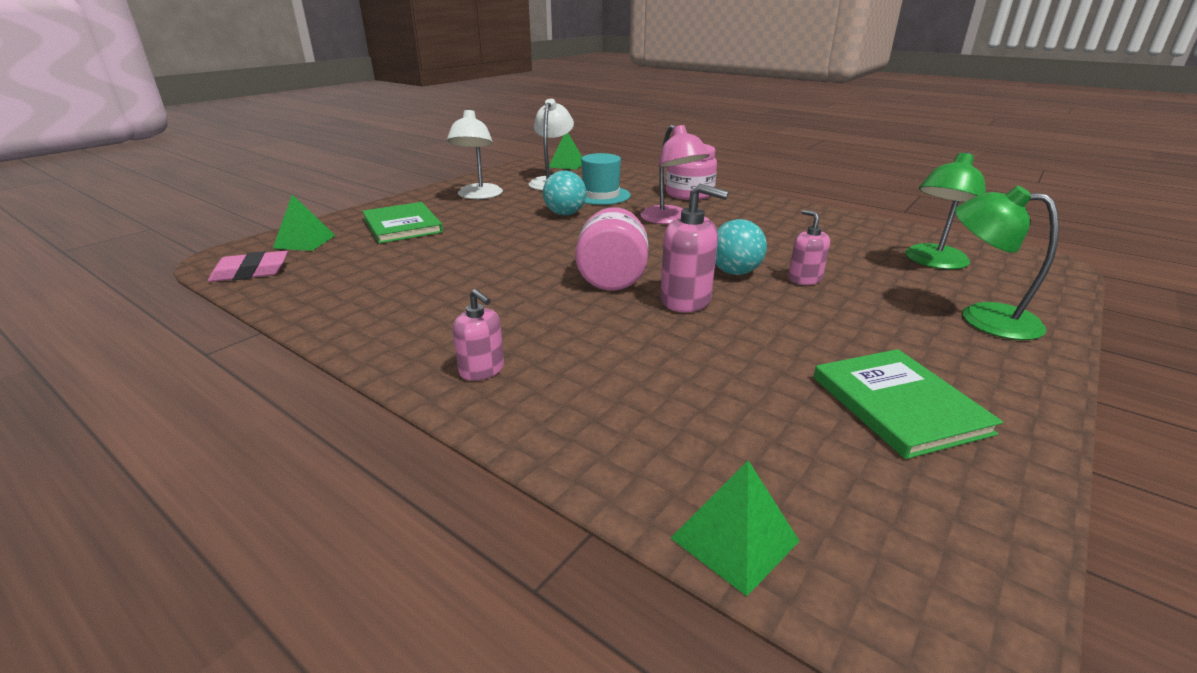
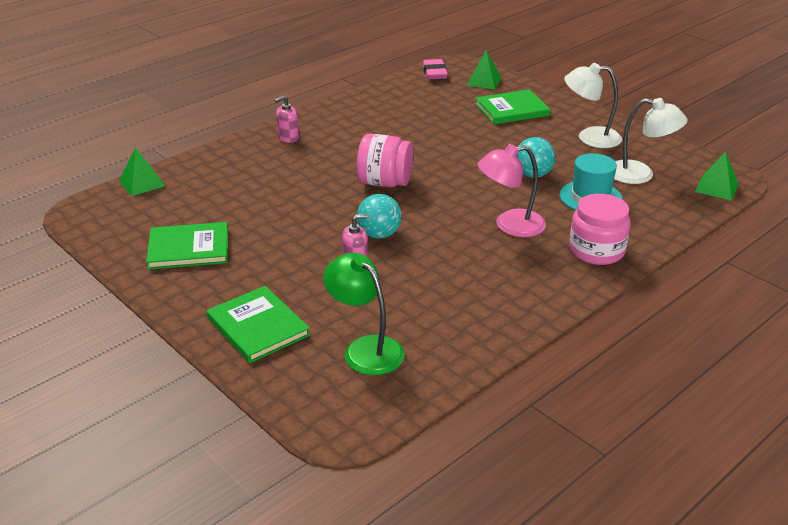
camera: 100 degrees right, 5 degrees up
pink soap dispenser [660,184,729,312] -> none
green lamp [955,186,1059,340] -> green book [206,286,310,363]

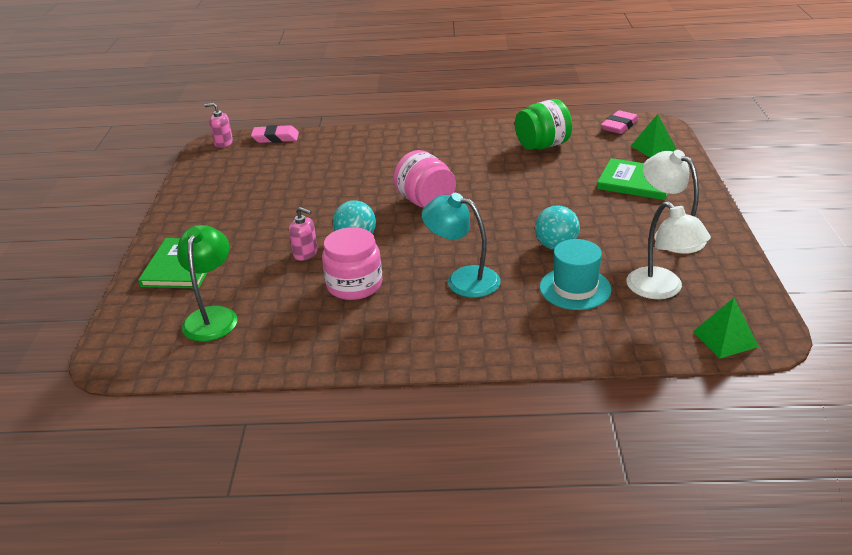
camera: 45 degrees right, 0 degrees up
green pyramid [119,148,165,196] -> pink eraser [251,125,299,143]
green book [146,222,228,270] -> none
pink soap dispenser [274,96,299,143] -> pink soap dispenser moved to [205,103,233,148]
pink lamp [477,144,546,237] -> turquoise lamp [422,193,501,298]
pink jar [569,194,631,265] -> pink jar moved to [322,227,382,300]
none -> green jar [515,99,572,150]

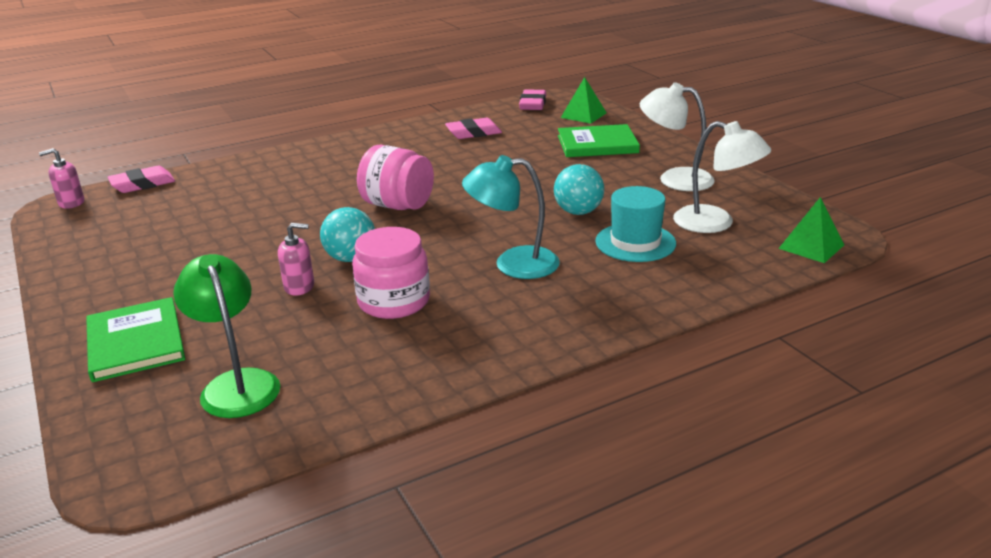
camera: 30 degrees left, 5 degrees down
green jar [515,99,572,150] -> pink eraser [445,118,502,139]

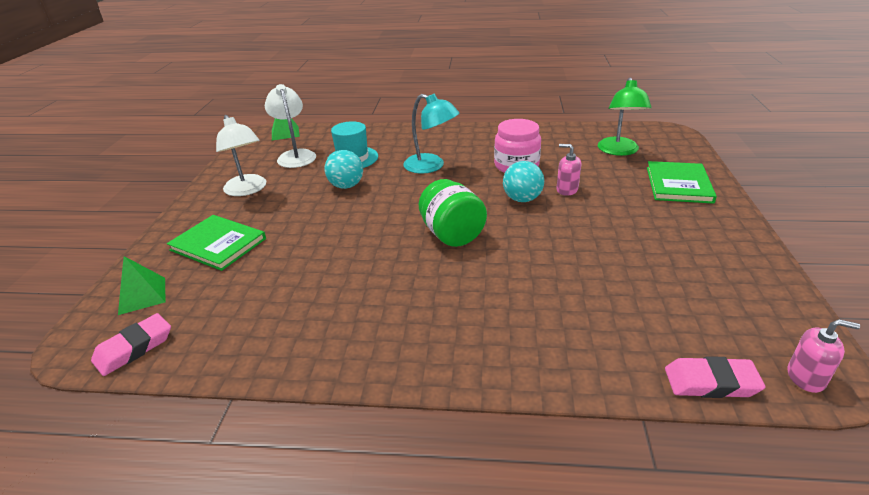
camera: 145 degrees left, 5 degrees up
pink jar [357,144,434,210] -> green jar [419,179,487,247]
pink eraser [445,118,502,139] -> none

